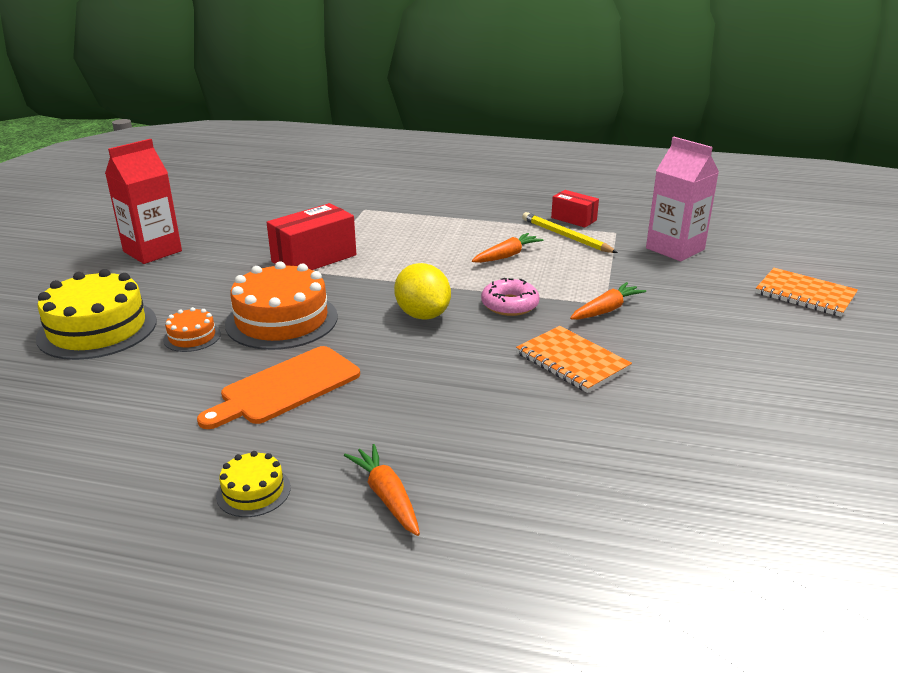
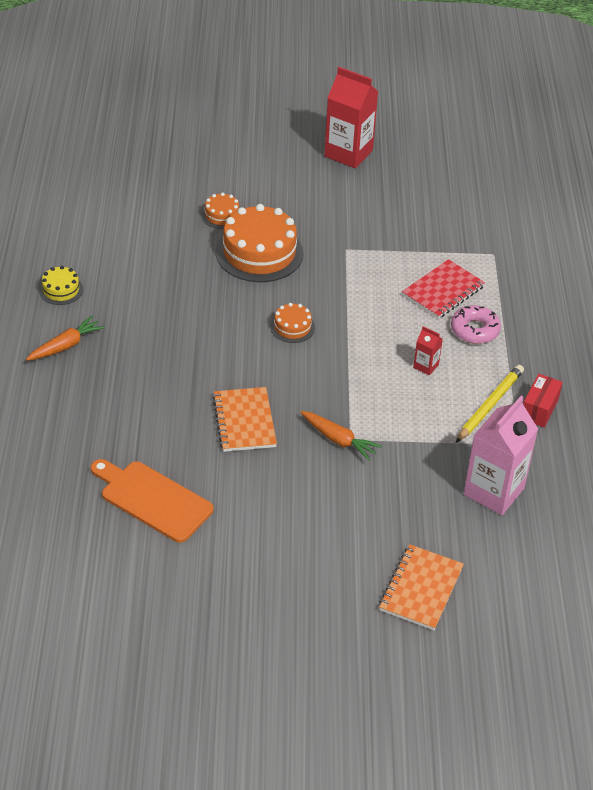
camera: 75 degrees right, 15 degrees up
yellow cake [36,269,157,360] -> none
orange cutting board [197,346,360,429] -> orange cutting board moved to [90,459,214,543]
red box [266,203,356,270] -> none
yellow lemon [394,263,451,320] -> orange cake [270,303,315,343]
orange carrot [472,233,544,263] -> red carton [413,326,443,375]
pink donut [481,278,540,316] -> pink donut moved to [451,305,501,344]
orange notebook [516,326,632,393] -> orange notebook turned 45 degrees counterclockwise [212,387,277,452]
none -> red notebook [402,259,485,319]

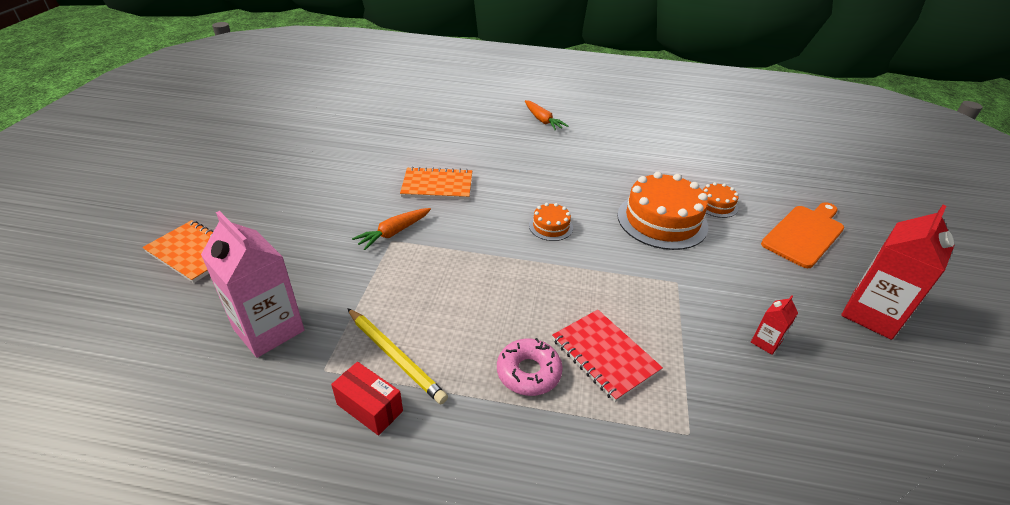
camera: 100 degrees right, 5 degrees down
yellow cake [39,266,83,305] -> none
orange cutting board [90,459,214,543] -> orange cutting board moved to [761,202,844,268]
red carton [413,326,443,375] -> red carton moved to [751,295,798,355]

